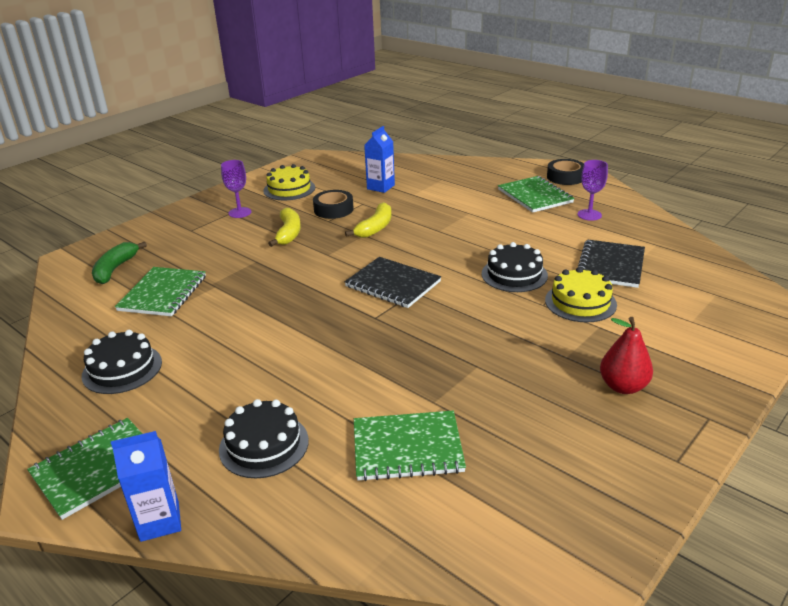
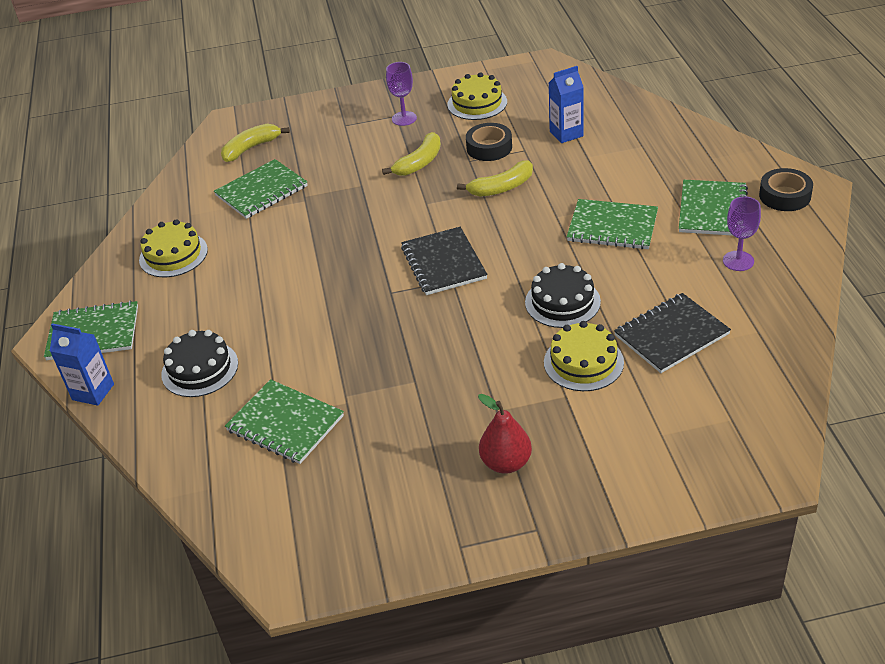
camera: 40 degrees right, 10 degrees up
black cake [82,330,162,394] -> yellow cake [139,219,208,277]
green banana [92,242,147,284] -> yellow banana [221,124,290,162]
none -> green notebook [567,199,658,249]

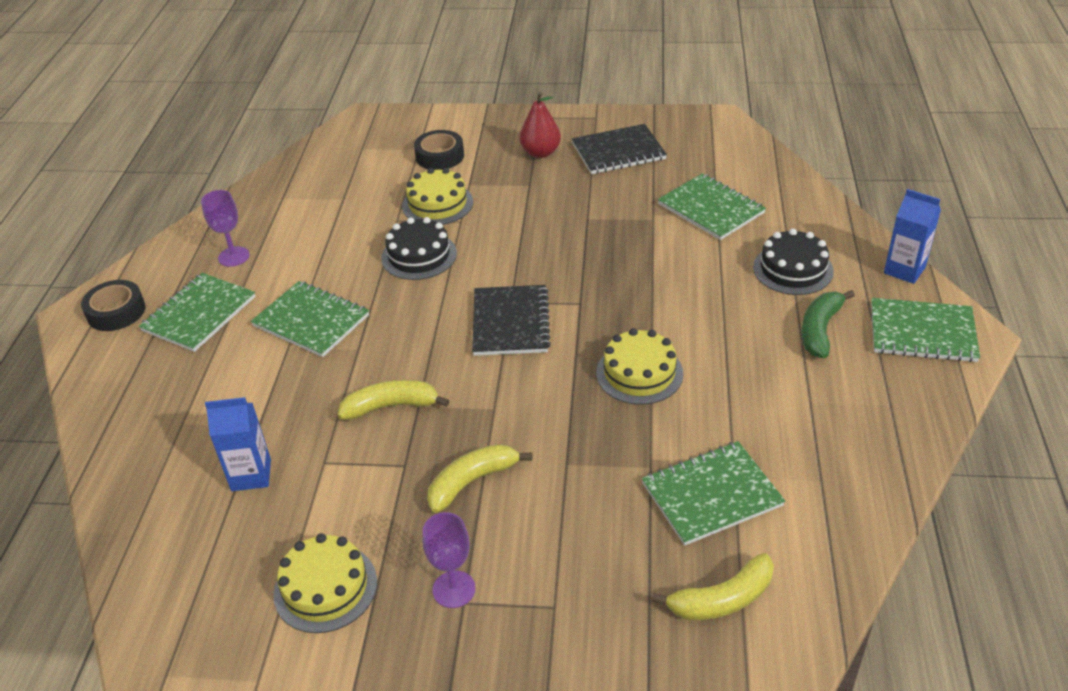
camera: 165 degrees left, 0 degrees up
yellow cake [139,219,208,277] -> yellow cake moved to [596,328,683,405]
black tape [466,123,512,161] -> black tape moved to [414,130,464,170]
black notebook [614,293,731,373] -> black notebook moved to [572,124,667,174]
none -> green banana [802,290,855,358]

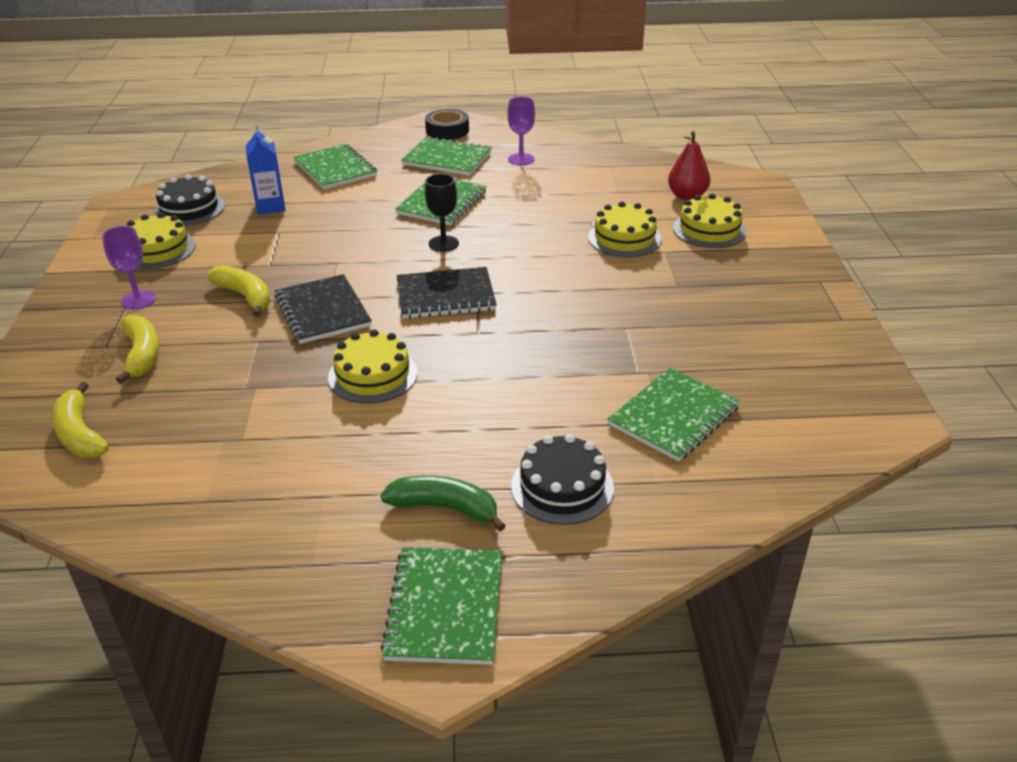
camera: 80 degrees right, 5 degrees down
yellow banana [338,380,449,420] -> yellow banana moved to [116,315,159,384]
black cake [381,217,457,280] -> black cake moved to [154,175,225,226]
black tape [414,130,464,170] -> yellow cake [673,194,747,248]
red pear [520,92,561,158] -> red pear moved to [668,131,710,201]
black notebook [572,124,667,174] -> black notebook moved to [274,274,372,344]
green notebook [642,441,785,545] -> green notebook moved to [294,144,377,190]
blue carton [884,189,941,284] -> none
none -> black goblet [425,174,459,252]

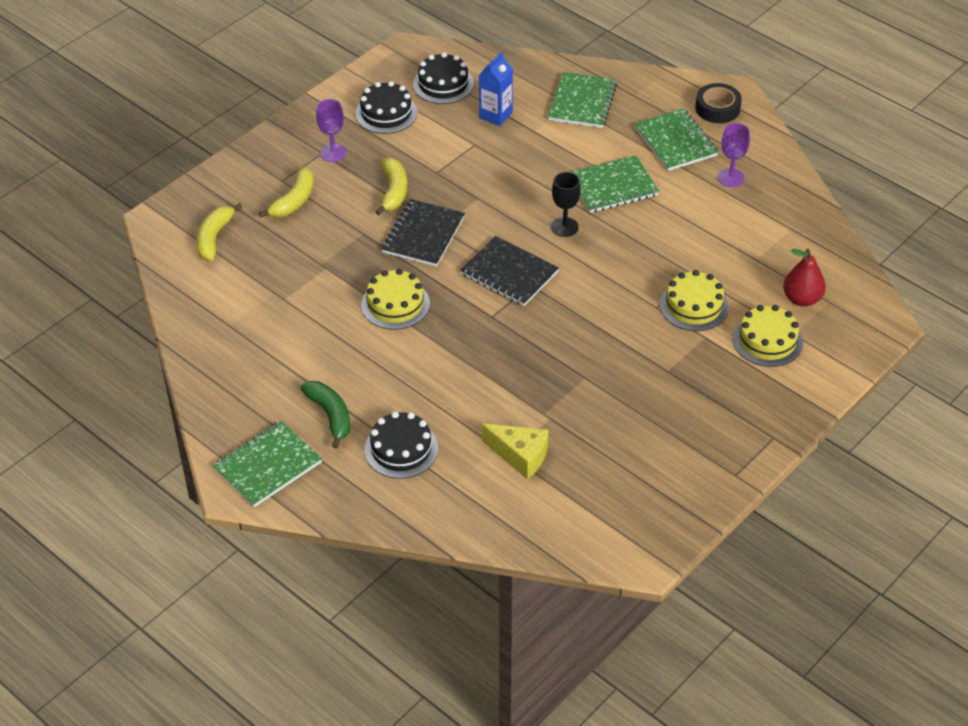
camera: 45 degrees right, 10 degrees up
yellow cake [127,212,196,269] -> black cake [355,81,417,134]
green notebook [608,368,740,462] -> yellow cheese [482,424,548,479]

